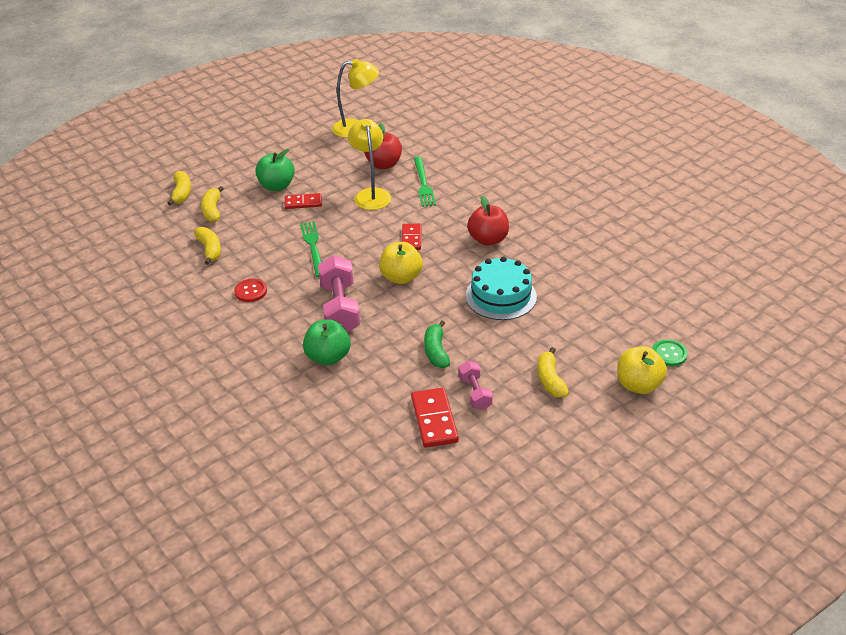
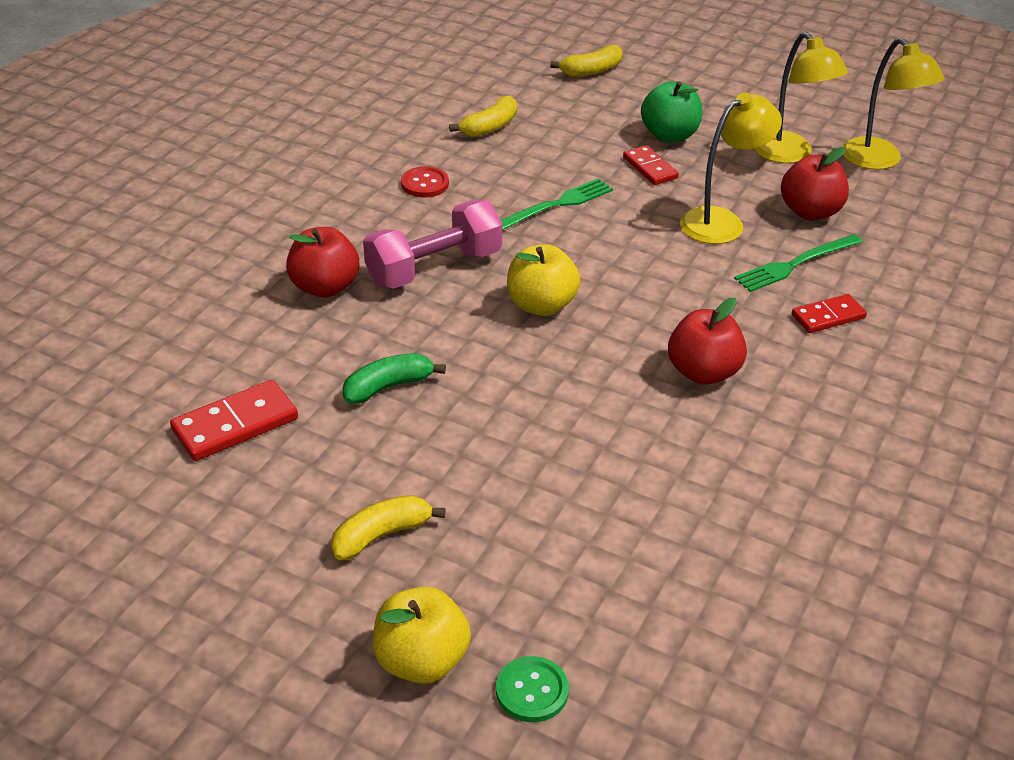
camera: 65 degrees right, 0 degrees up
yellow banana [201,186,224,222] -> none
green apple [303,320,351,365] -> red apple [286,227,359,298]
red domino [402,224,421,250] -> red domino moved to [791,294,867,333]
pink dumbbell [459,361,493,410] -> none
turquoise cake [466,256,537,320] -> none
none -> yellow lamp [754,32,848,163]

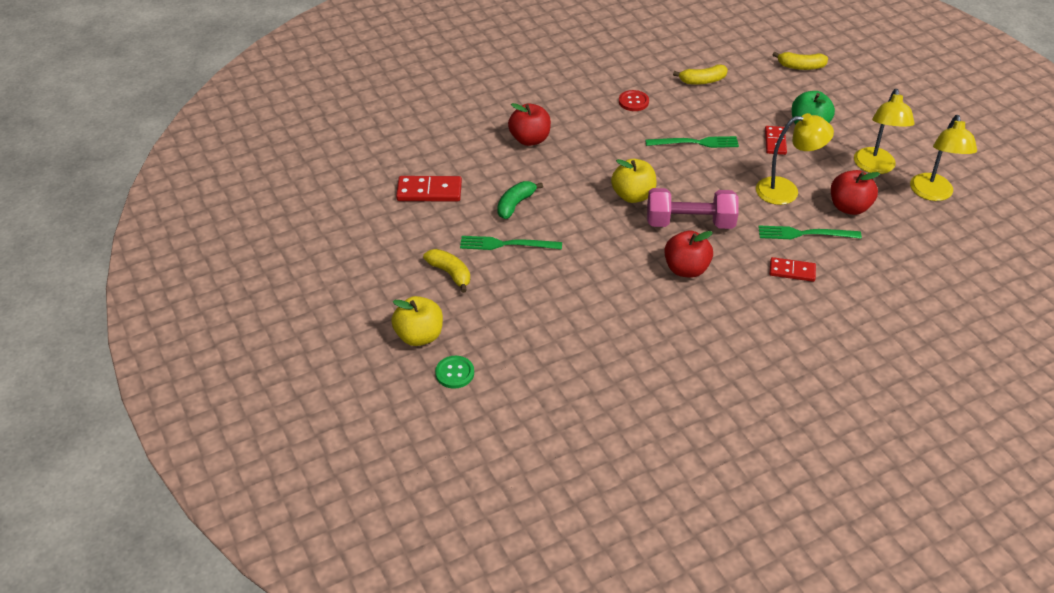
camera: 35 degrees right, 5 degrees up
yellow banana [331,495,446,560] -> yellow banana turned 45 degrees clockwise [423,249,470,293]
green banana [342,353,446,404] -> green banana turned 60 degrees counterclockwise [497,181,543,219]
pink dumbbell [363,200,502,289] -> pink dumbbell moved to [647,188,739,229]
none -> green fork [460,236,562,250]

